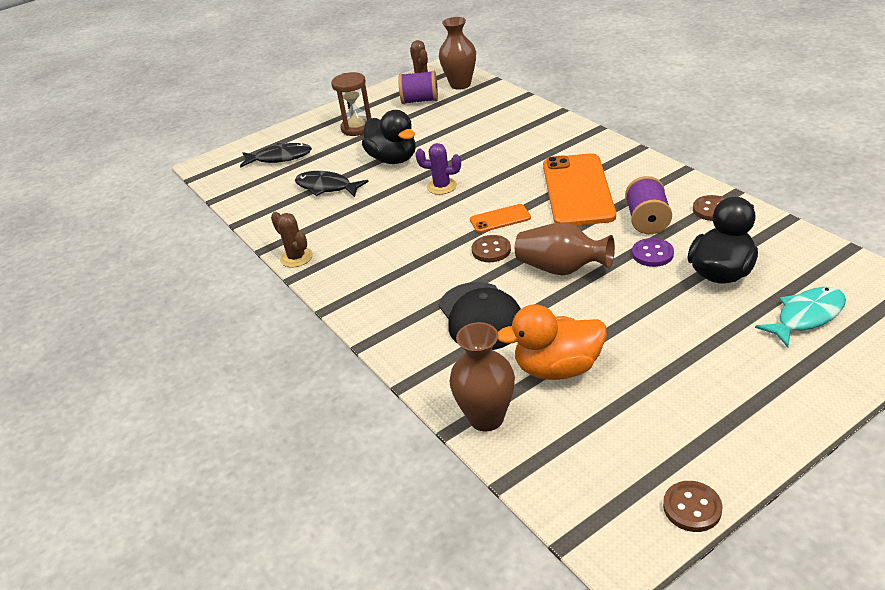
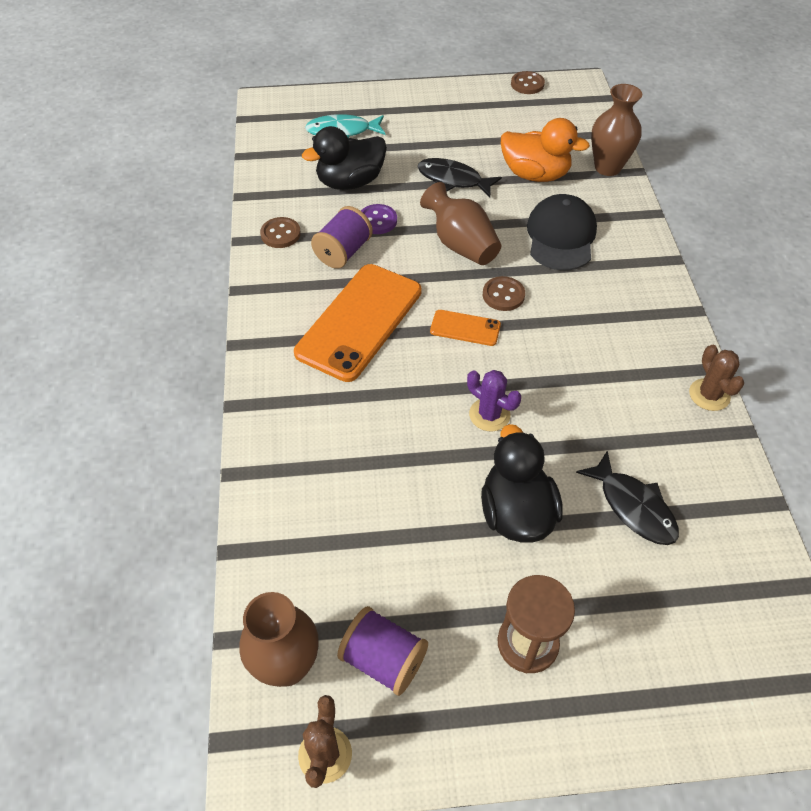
camera: 155 degrees left, 15 degrees up
black fish [240,143,312,168] -> black fish moved to [417,158,502,197]

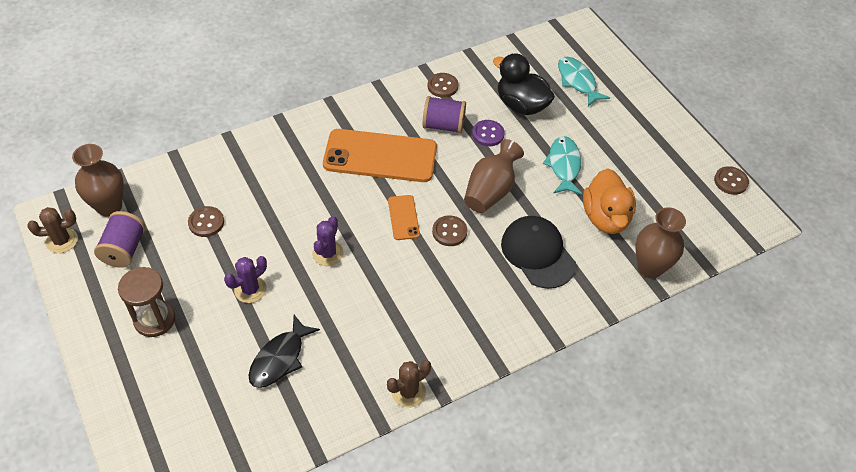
camera: 65 degrees right, 0 degrees up
black fish [417,158,502,197] -> turquoise fish [543,136,582,195]
black duck [481,424,563,542] -> purple cactus [224,256,267,303]
black cap [527,194,597,270] -> black cap turned 105 degrees counterclockwise [501,216,576,289]
none -> brown button [188,206,224,237]

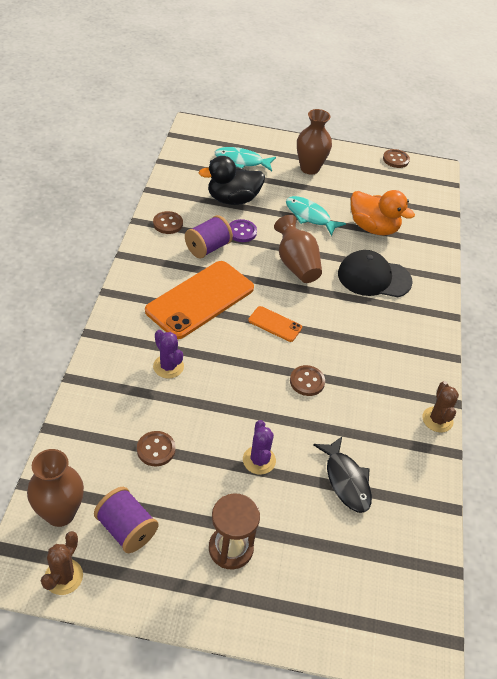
camera: 55 degrees left, 5 degrees down
purple cactus [312,216,344,266] -> purple cactus moved to [153,330,184,379]
brown button [432,215,468,246] -> brown button moved to [290,365,325,396]
brown vase [635,207,686,278] -> brown vase moved to [297,109,332,175]

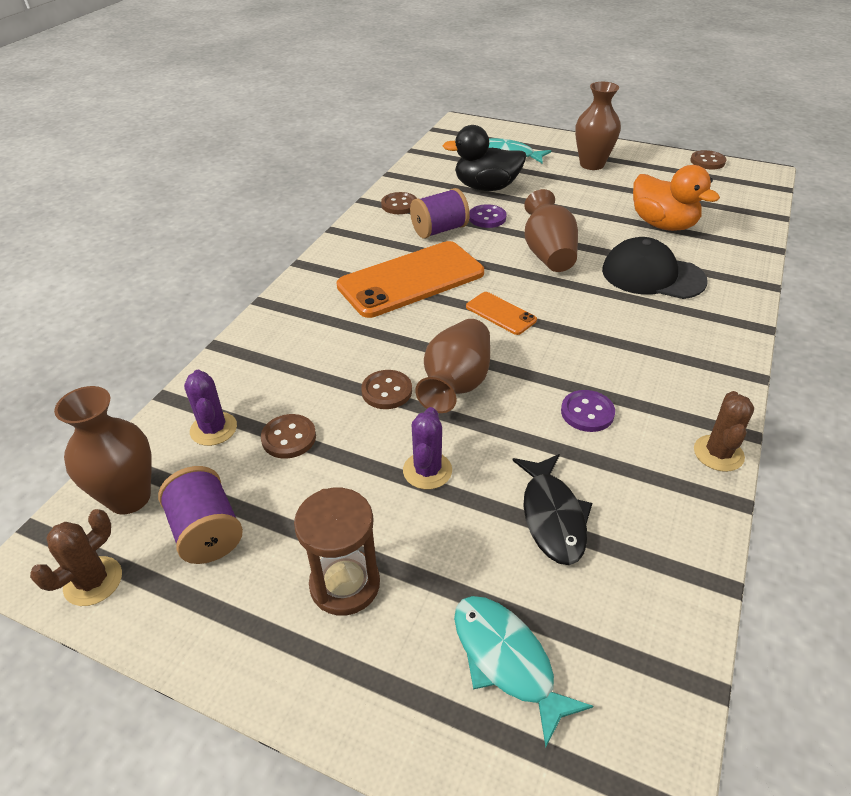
camera: 20 degrees right, 5 degrees down
purple cactus [153,330,184,379] -> purple cactus moved to [184,370,237,446]
turquoise fish [286,196,346,236] -> turquoise fish moved to [454,596,593,747]
brown button [290,365,325,396] -> brown button moved to [361,370,412,409]
none -> brown vase [415,319,490,413]
none -> purple button [561,390,615,432]

